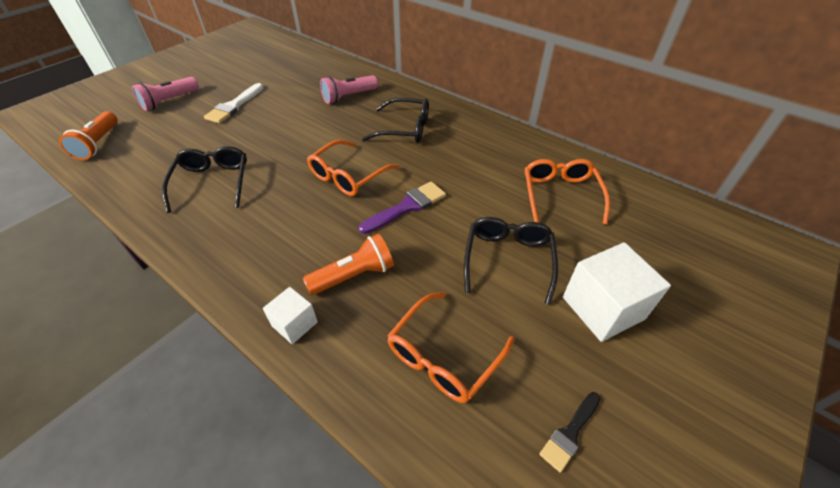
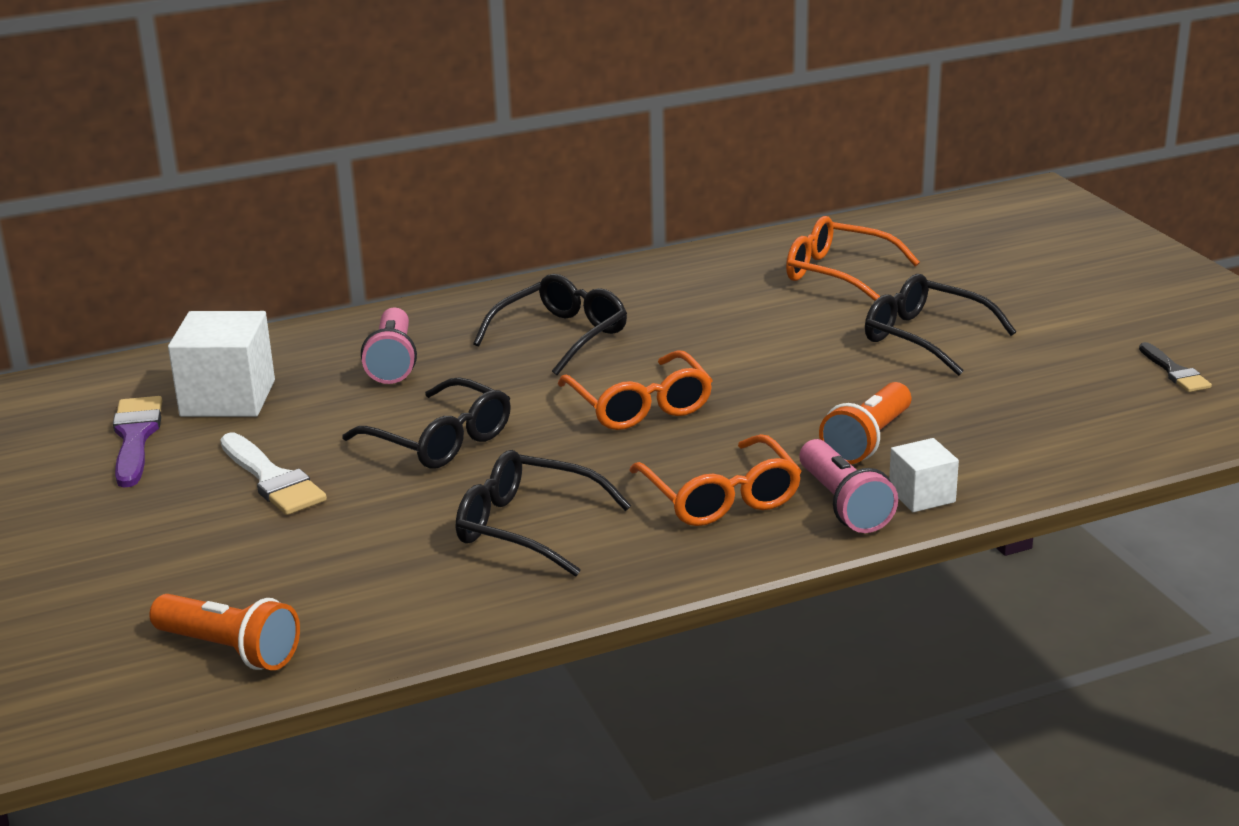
camera: 60 degrees left, 20 degrees down
pink flashlight [132,77,199,111] -> pink flashlight moved to [799,439,898,533]
orange flashlight [303,234,394,295] -> orange flashlight turned 150 degrees counterclockwise [819,382,911,464]
purple brush [359,181,446,234] -> purple brush moved to [113,396,162,488]
orange glasses [387,292,514,403] -> orange glasses moved to [629,434,802,526]
white cube [563,242,671,342] -> white cube moved to [168,311,275,417]
none -> black glasses [342,377,511,468]

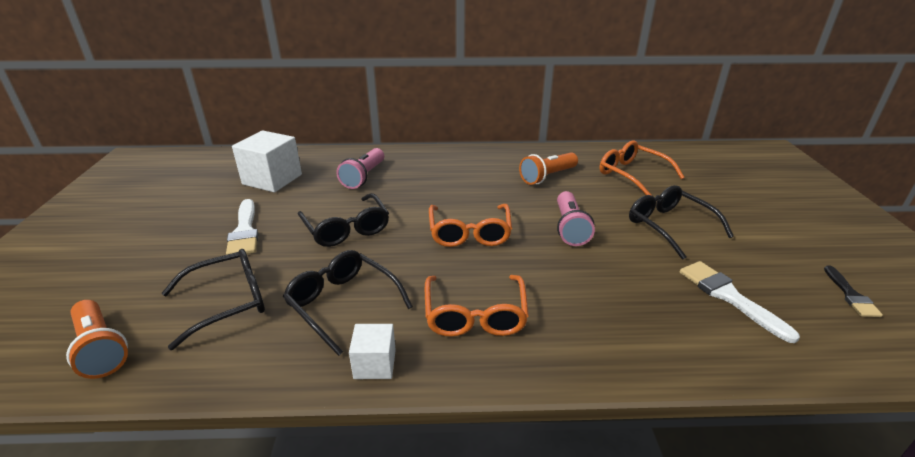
camera: 20 degrees right, 5 degrees up
purple brush [113,396,162,488] -> none
black glasses [473,274,627,375] -> black glasses moved to [161,249,265,350]
pink flashlight [799,439,898,533] -> pink flashlight moved to [557,191,595,246]
orange flashlight [819,382,911,464] -> orange flashlight moved to [519,153,578,185]
white cube [889,438,959,512] -> white cube moved to [349,324,396,379]
none -> white brush [680,261,800,343]

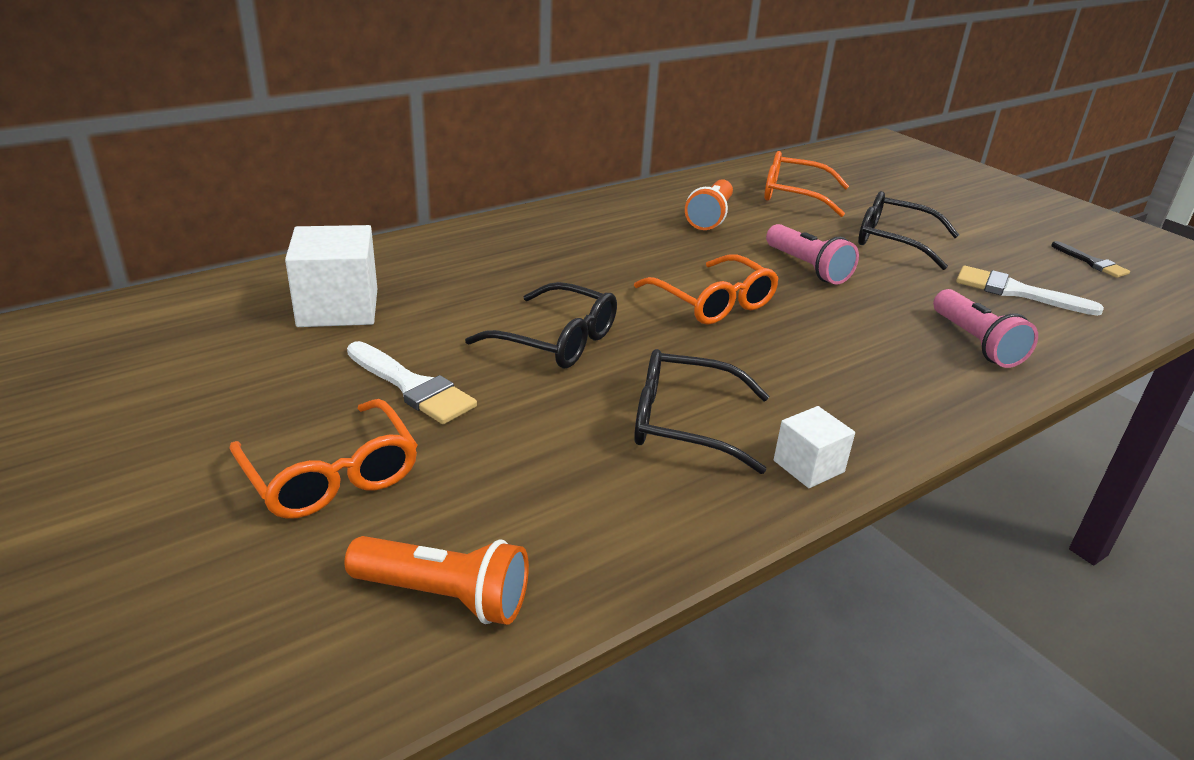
camera: 35 degrees left, 0 degrees up
black glasses [161,249,265,350] -> none
pink flashlight [336,148,384,189] -> pink flashlight moved to [933,289,1038,368]
orange glasses [425,275,529,337] -> orange glasses moved to [229,399,417,519]

